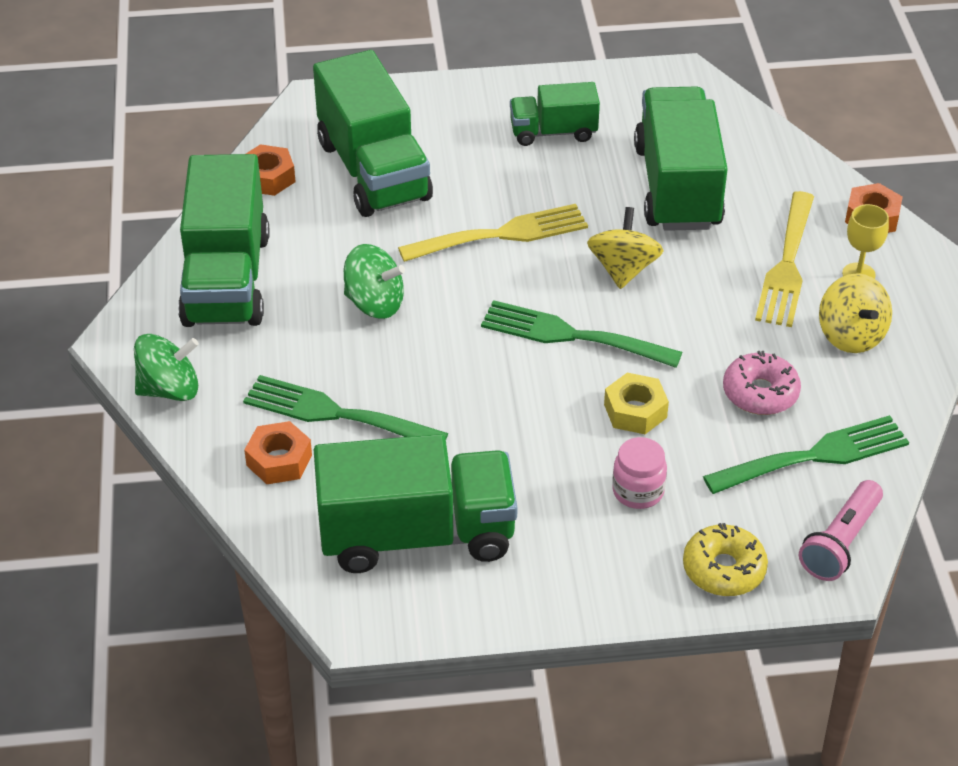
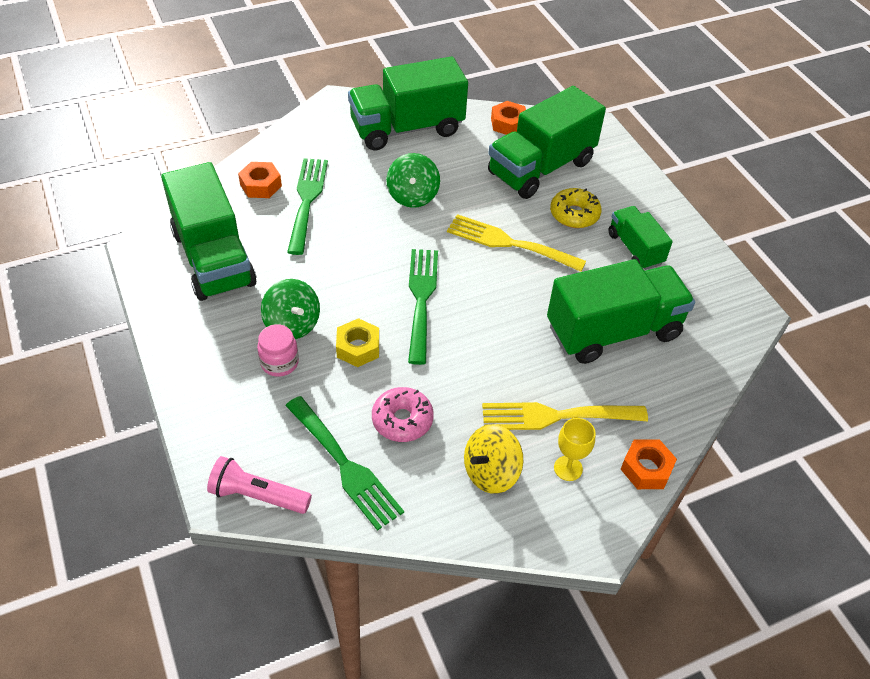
camera: 70 degrees right, 5 degrees up
green spinning top [134,334,199,401] -> green spinning top moved to [261,279,320,339]
yellow fork [398,204,588,262] -> yellow fork turned 150 degrees clockwise [447,214,586,272]
yellow spinning top [587,207,664,289] -> none
yellow donut [683,523,768,596] -> yellow donut moved to [550,188,602,228]

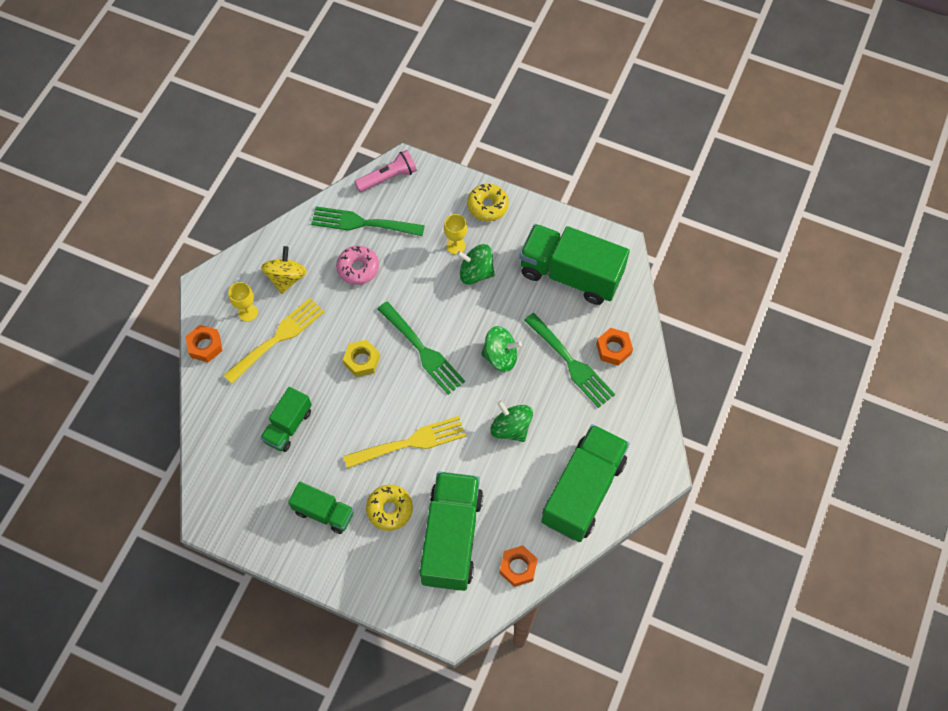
camera: 140 degrees right, 15 degrees up
pink jar [257,324,299,377] -> yellow goblet [444,214,467,254]
yellow nut [336,318,379,367] -> yellow nut moved to [343,340,380,377]
green truck [547,259,695,364] -> green truck [260,387,312,452], size x0.55
none -> yellow donut [467,184,509,221]
none -> green spinning top [481,326,522,372]

